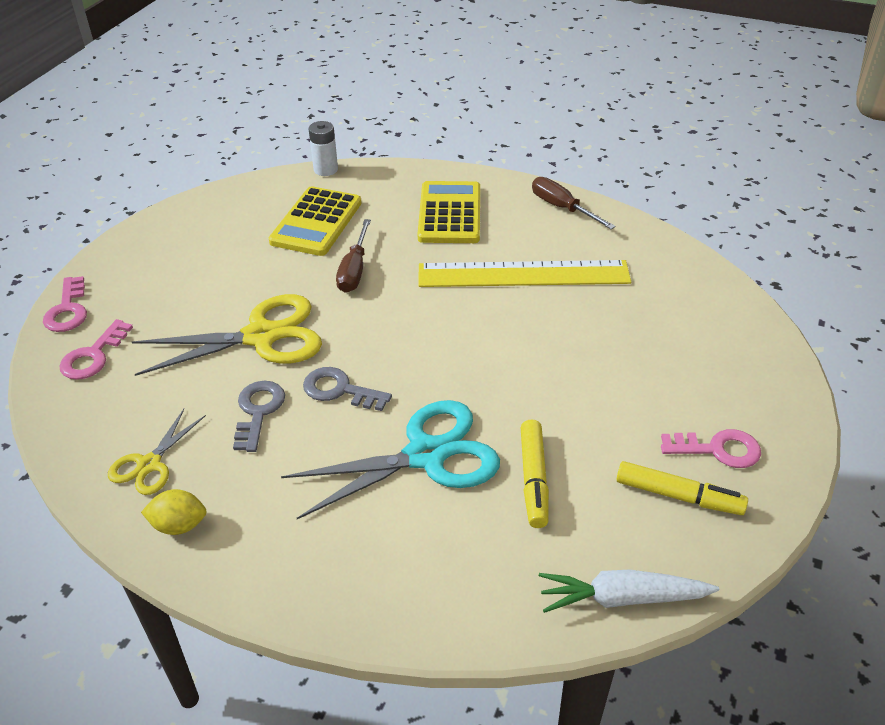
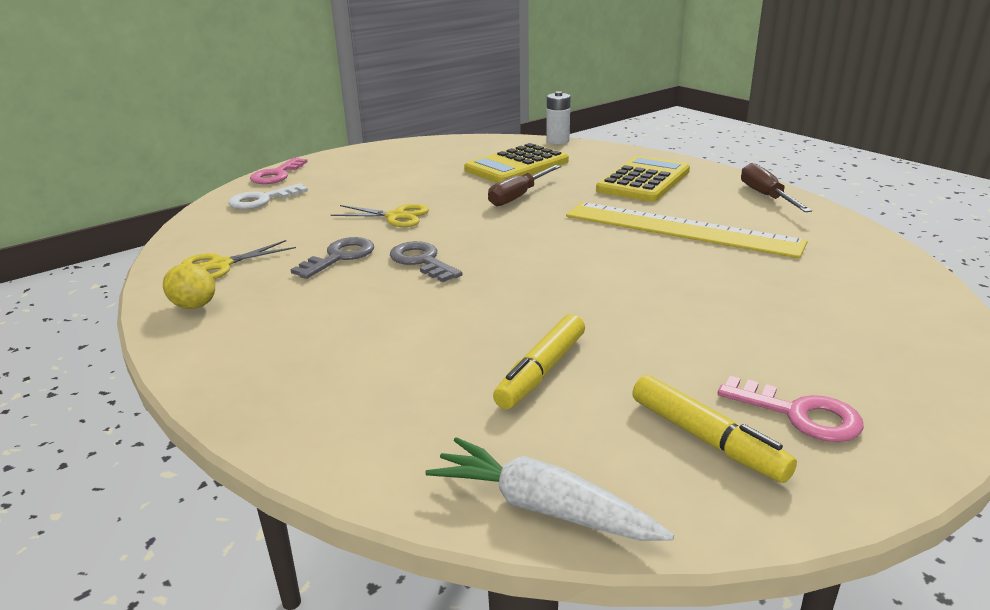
camera: 30 degrees right, 15 degrees down
pink key [59,319,133,380] -> white key [228,183,308,209]
yellow scissors [132,294,322,376] -> yellow scissors [331,204,429,227], size x0.54
turquoise scissors [281,400,500,519] -> none

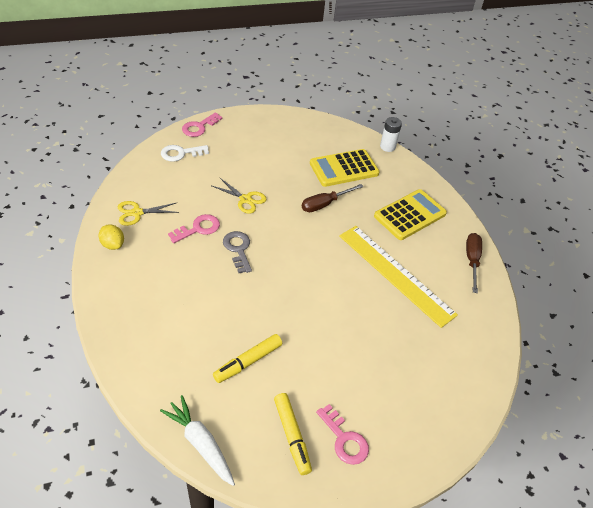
camera: 15 degrees right, 20 degrees up
grey key [291,237,374,279] -> pink key [168,214,220,243]

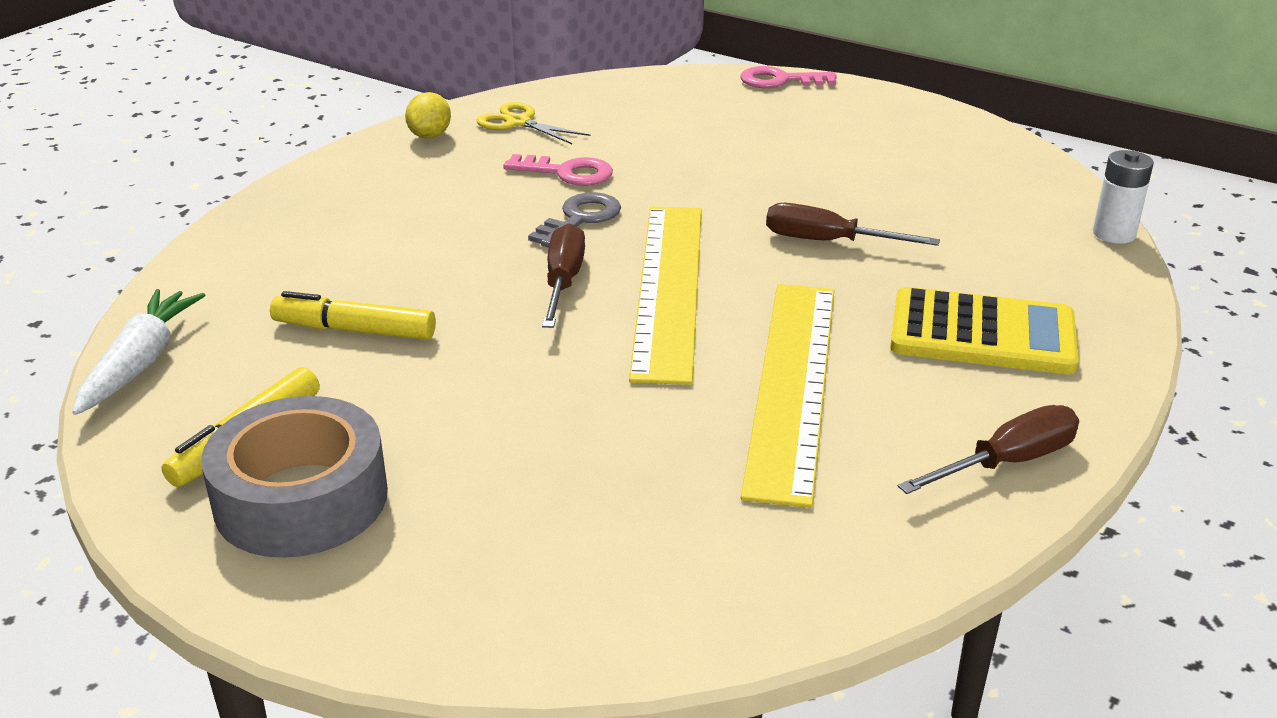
camera: 55 degrees right, 15 degrees down
white key [161,145,209,162] -> none
yellow scissors [212,178,266,214] -> none
yellow calculator [310,149,380,187] -> none
pink key [316,404,369,465] -> grey tape [201,396,388,558]
none -> brown screwdriver [542,223,585,328]
none -> yellow ruler [629,207,702,385]

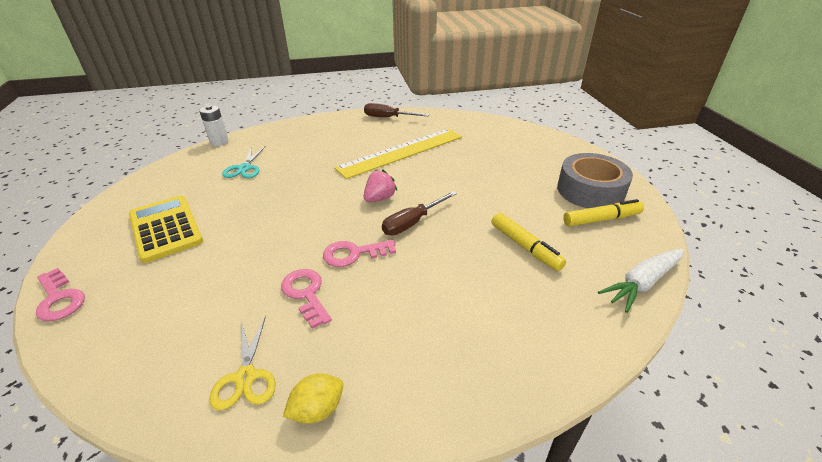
camera: 135 degrees left, 5 degrees up
grey key [528,192,621,248] -> pink key [323,240,396,267]
yellow ruler [629,207,702,385] -> pink strawberry [364,169,397,202]
brown screwdriver [766,203,940,246] -> none
yellow calculator [890,287,1079,374] -> yellow calculator moved to [129,195,203,263]
none -> turquoise scissors [222,146,266,178]

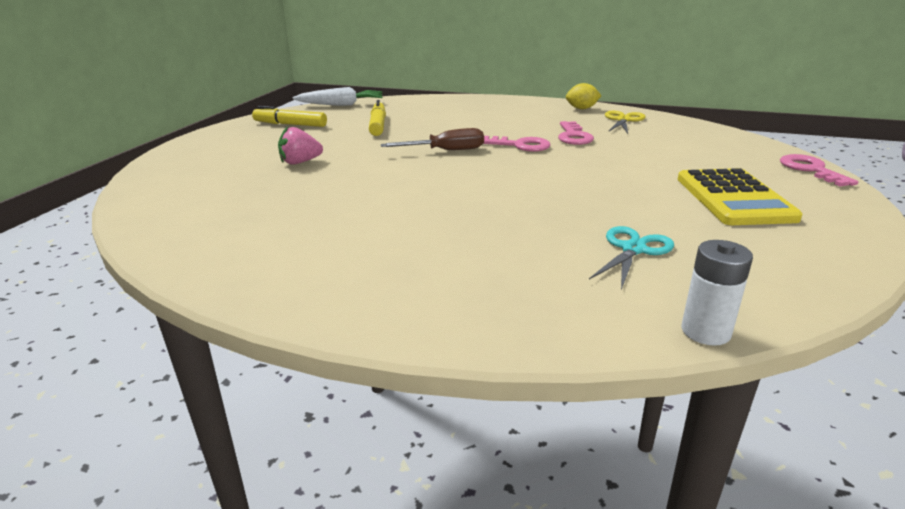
camera: 150 degrees left, 10 degrees down
yellow ruler [334,129,462,179] -> none
brown screwdriver [364,103,429,117] -> none
pink strawberry [364,169,397,202] -> pink strawberry moved to [278,126,323,165]
grey tape [557,153,633,208] -> none

